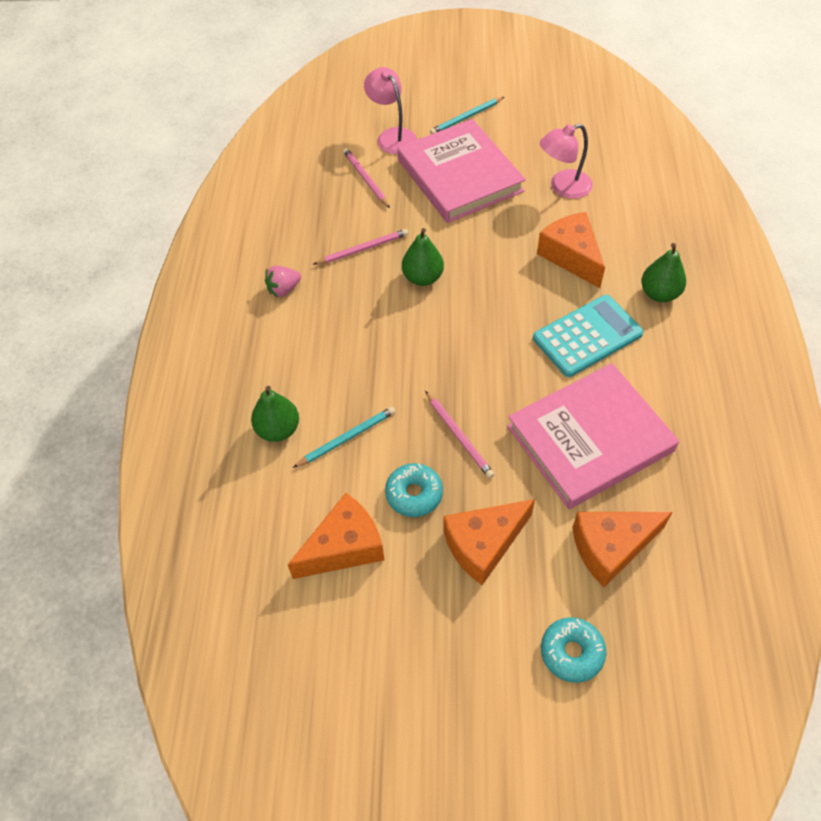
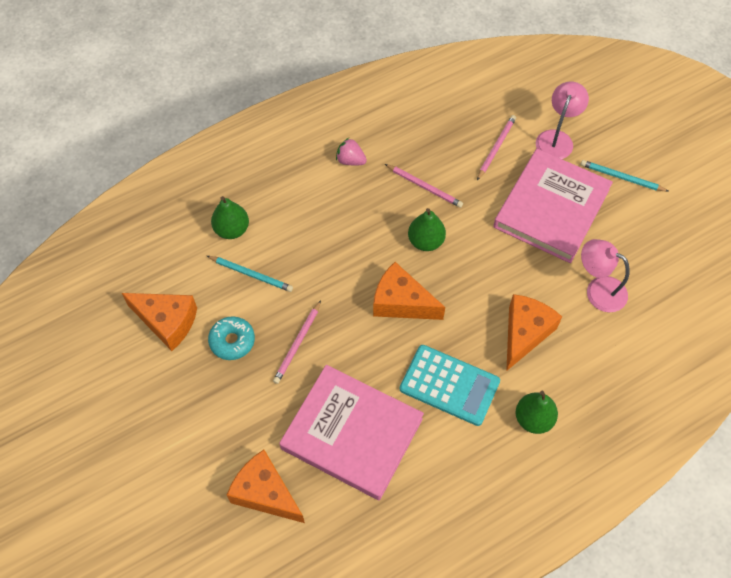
camera: 55 degrees right, 5 degrees up
orange cheese [443,499,535,585] -> orange cheese moved to [373,262,445,320]
turquoise donut [541,617,606,683] -> none

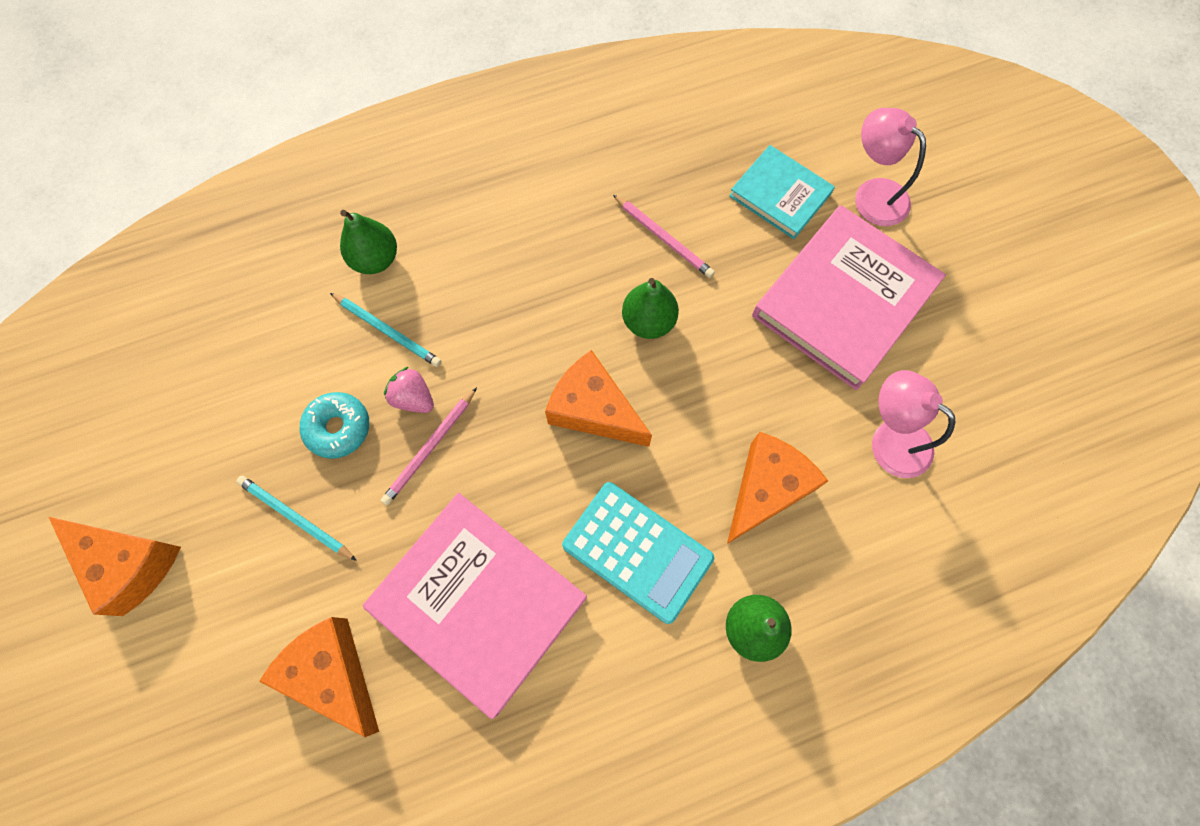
camera: 10 degrees right, 10 degrees up
orange cheese [122,293,197,351] -> orange cheese moved to [49,517,181,616]
pink strawberry [336,138,367,165] -> pink strawberry moved to [384,367,434,413]
pink pencil [477,115,516,180] -> turquoise book [729,145,835,239]
pink lamp [536,82,589,159] -> pink lamp turned 75 degrees counterclockwise [855,108,926,226]
turquoise pencil [581,160,669,192] -> turquoise pencil moved to [236,476,357,561]

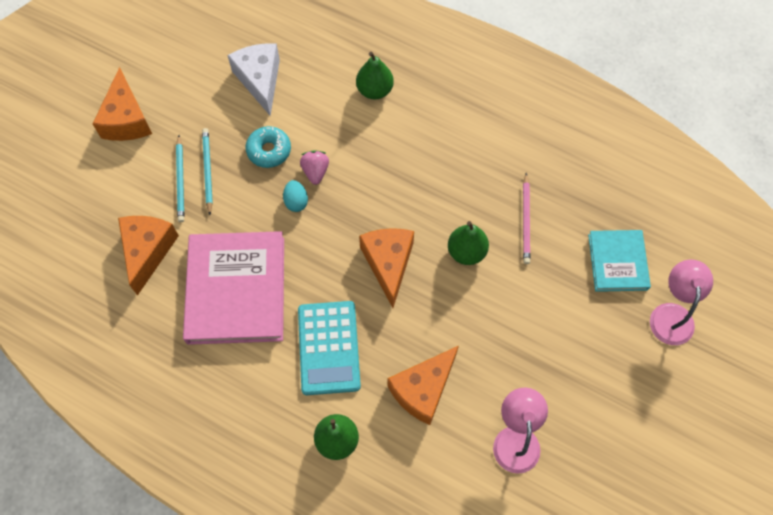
camera: 50 degrees right, 5 degrees down
turquoise pencil [330,293,442,367] -> turquoise pencil moved to [176,135,184,222]
pink pencil [381,387,477,505] -> turquoise egg [283,180,308,212]
orange cheese [727,432,828,544] -> orange cheese turned 135 degrees clockwise [387,346,459,425]
pink book [752,205,946,390] -> none
none -> white cheese [227,43,280,116]

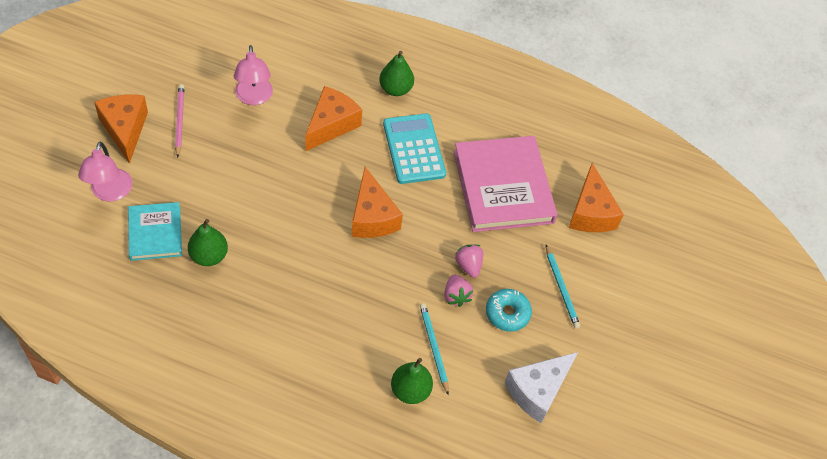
camera: 165 degrees right, 10 degrees down
orange cheese [93,67,152,141] -> orange cheese moved to [94,94,148,164]
turquoise pencil [176,135,184,222] -> turquoise pencil moved to [420,304,449,395]
white cheese [227,43,280,116] -> white cheese turned 75 degrees clockwise [504,352,578,423]
turquoise egg [283,180,308,212] -> pink strawberry [455,245,483,278]
green pear [448,221,489,265] -> green pear moved to [188,219,228,266]
pink pencil [523,173,530,264] -> pink pencil moved to [175,84,184,158]

